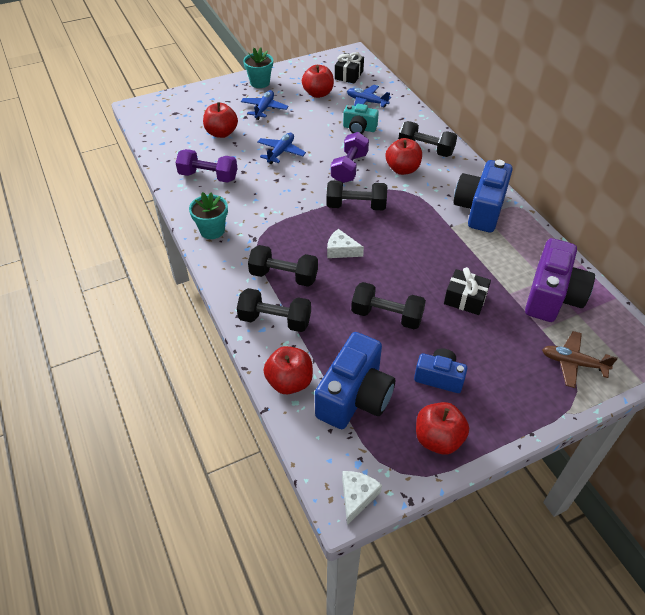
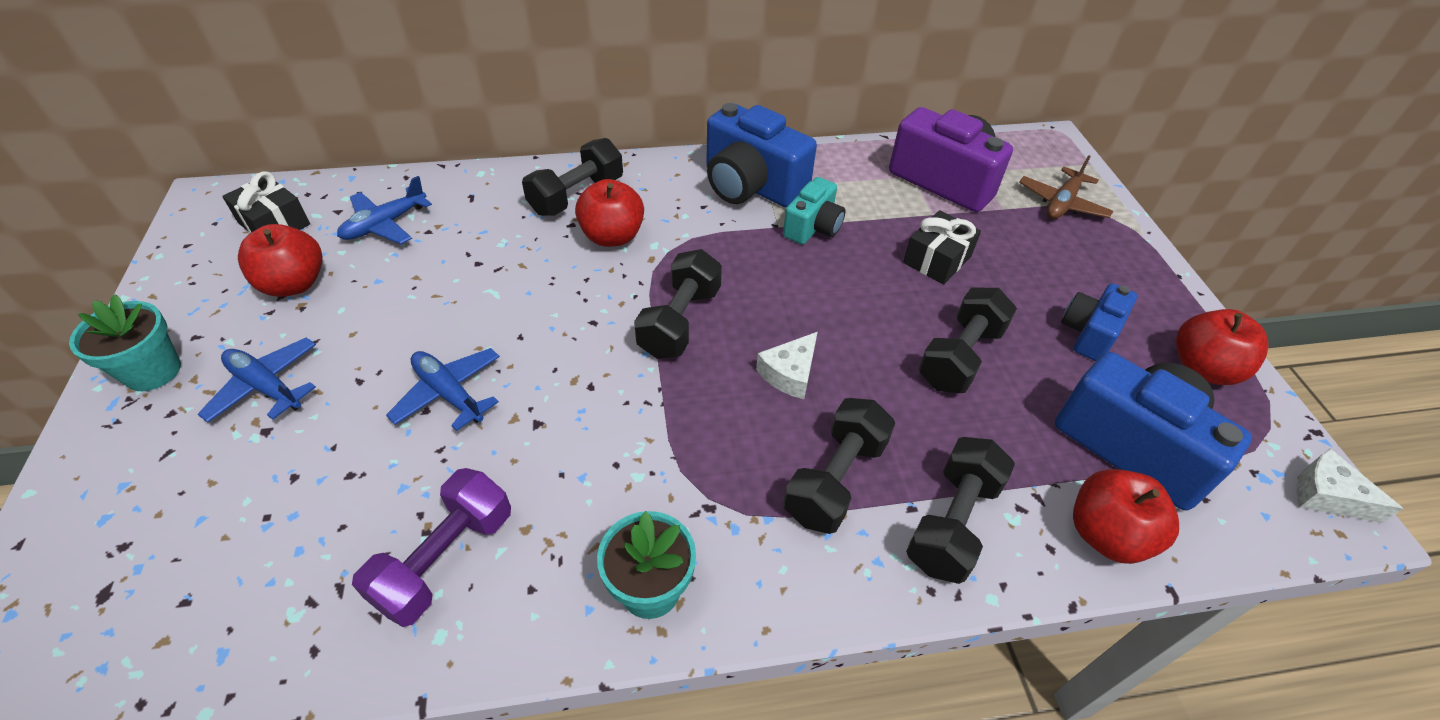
camera: 75 degrees left, 0 degrees up
red apple [203,102,238,138] -> none
purple dumbbell [331,132,369,183] -> none
turquoise camera [343,104,379,134] -> turquoise camera moved to [783,177,845,244]

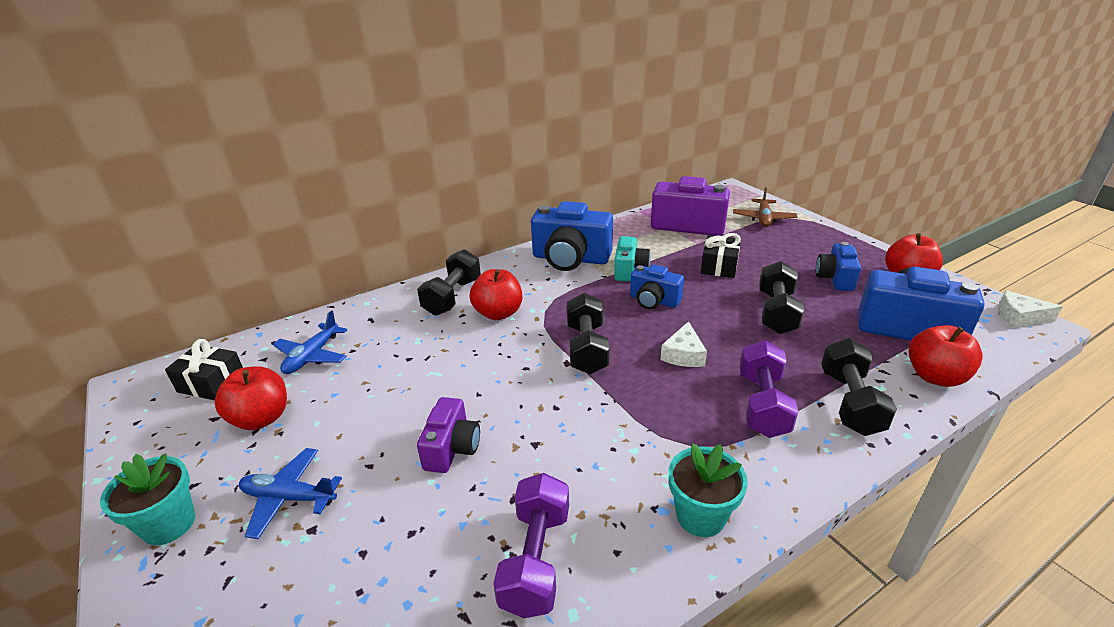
camera: 20 degrees left, 15 degrees down
blue plane [386,348,500,431] -> purple camera [417,397,480,473]
black dumbbell [784,398,895,534] -> purple dumbbell [740,340,798,438]
none -> blue camera [630,264,684,309]

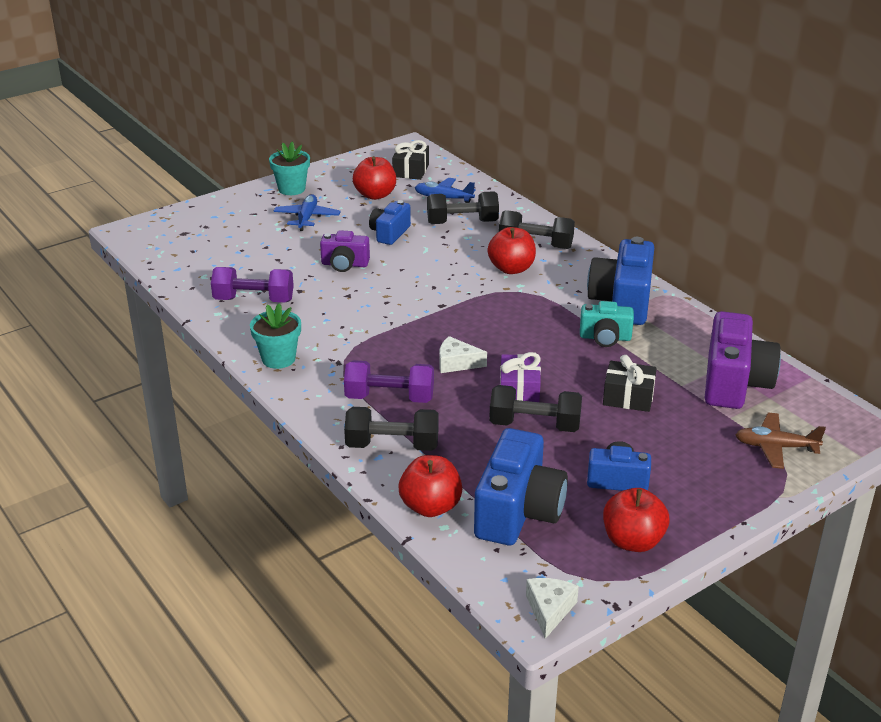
camera: 85 degrees right, 0 degrees up
black dumbbell [567,293,610,374] -> black dumbbell moved to [427,191,499,224]
blue camera [630,264,684,309] -> blue camera moved to [369,200,411,245]
none -> purple gift [500,352,541,402]

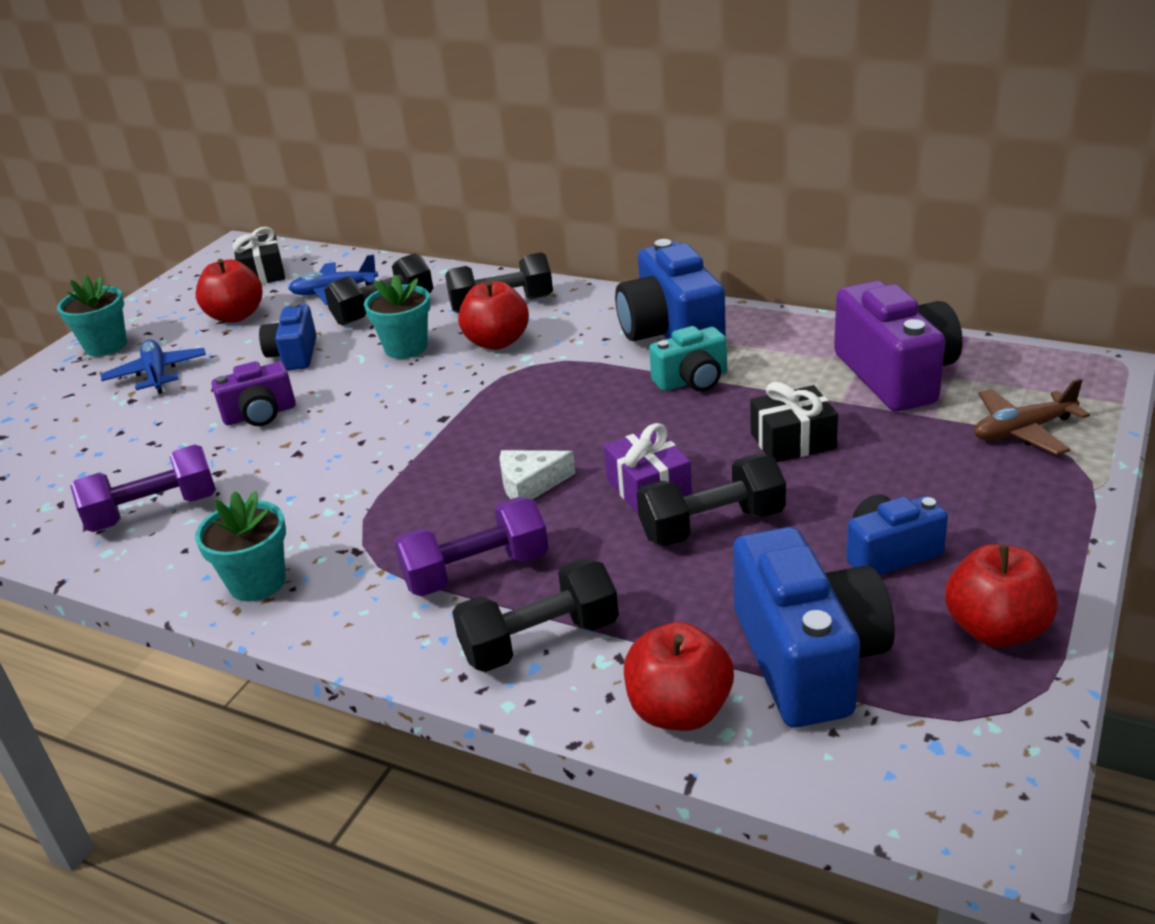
camera: 25 degrees left, 0 degrees up
white cheese [526,578,579,639] -> none
none -> turquoise flower pot [364,275,431,359]

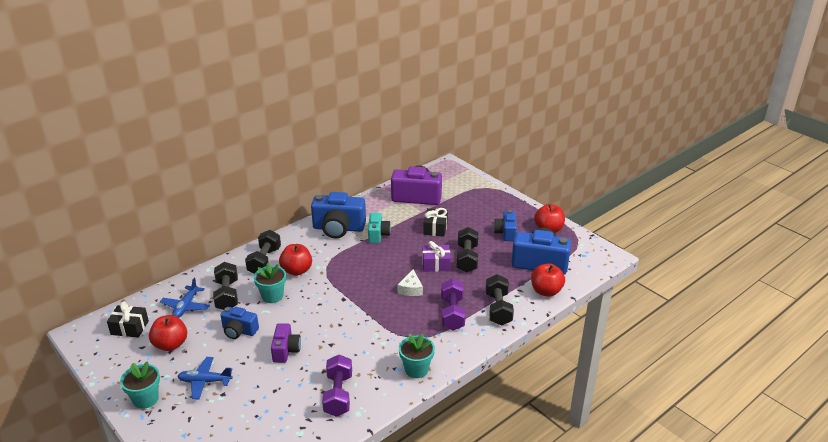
camera: 70 degrees left, 0 degrees up
brown plane [974,378,1090,455] -> none

